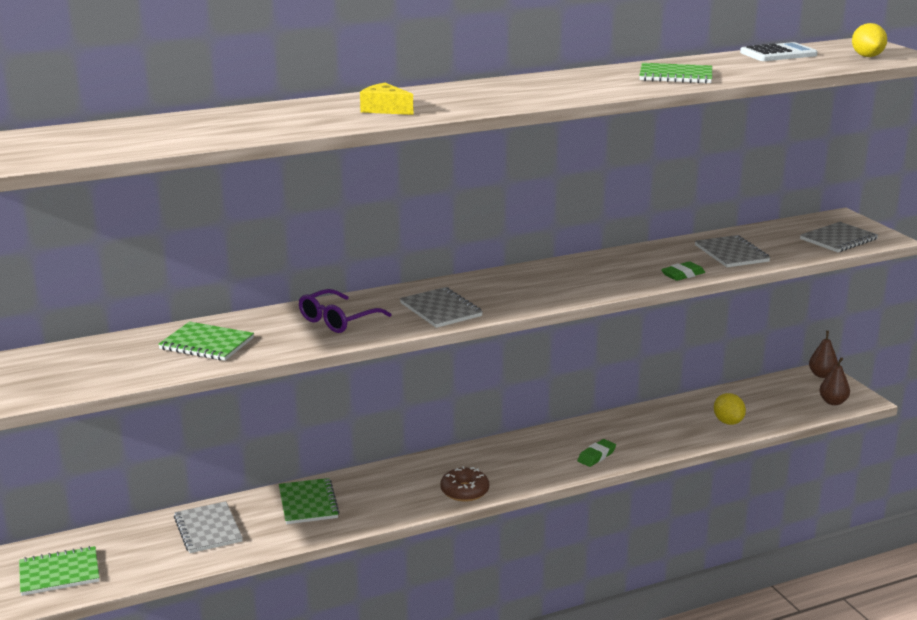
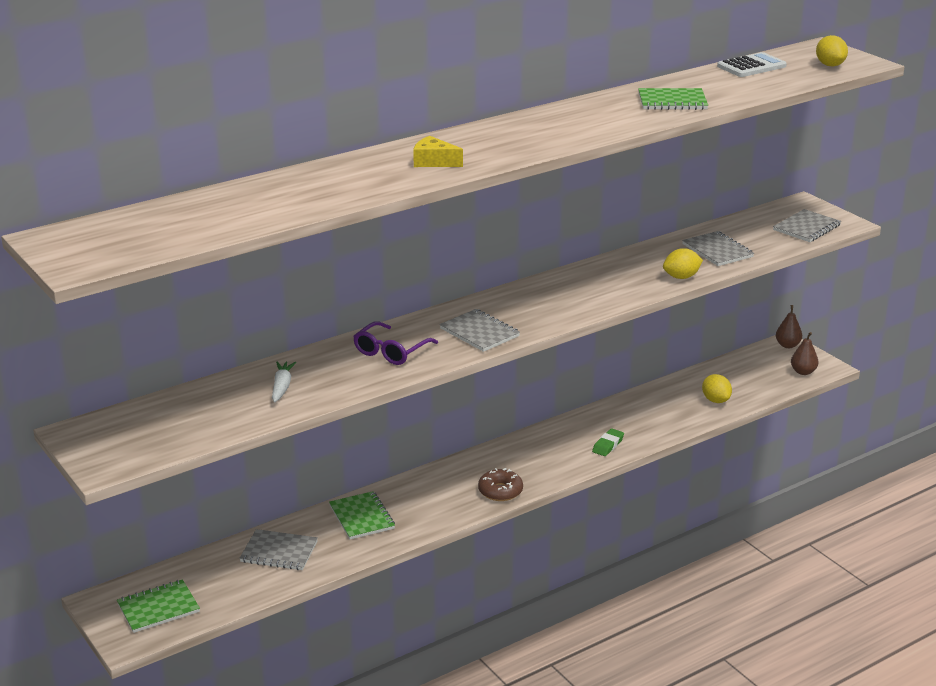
camera: 10 degrees left, 5 degrees up
green notebook [158,321,254,361] -> white carrot [272,361,296,403]
grey notebook [174,501,243,553] -> grey notebook turned 45 degrees counterclockwise [239,529,318,570]
green eraser [661,261,705,281] -> yellow lemon [663,248,703,279]

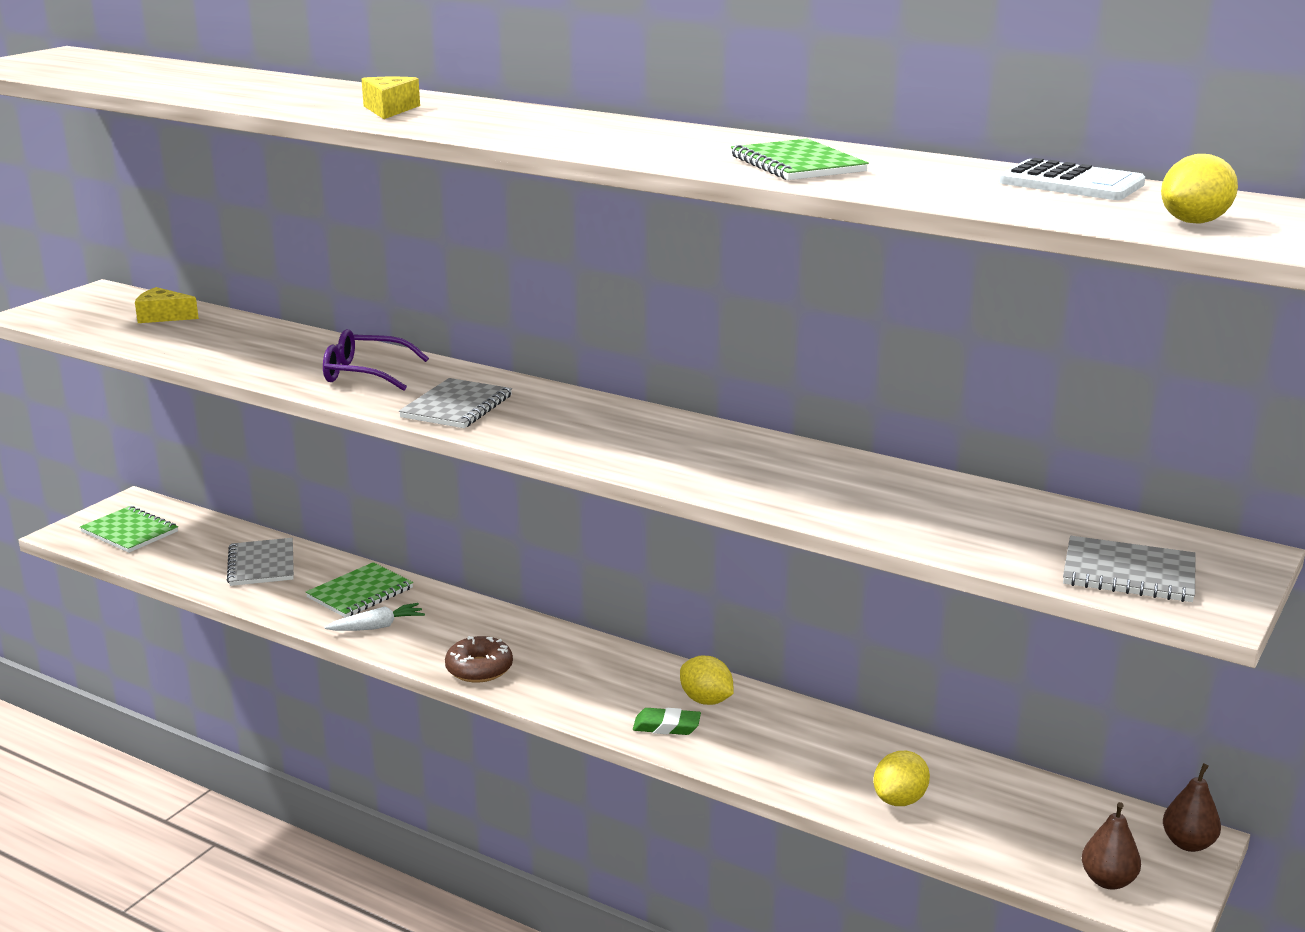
camera: 65 degrees right, 5 degrees down
white carrot [272,361,296,403] -> white carrot moved to [325,603,425,631]
yellow lemon [663,248,703,279] -> yellow lemon moved to [680,656,734,705]
grey notebook [682,231,754,266] -> none
none -> yellow cheese [135,287,199,323]

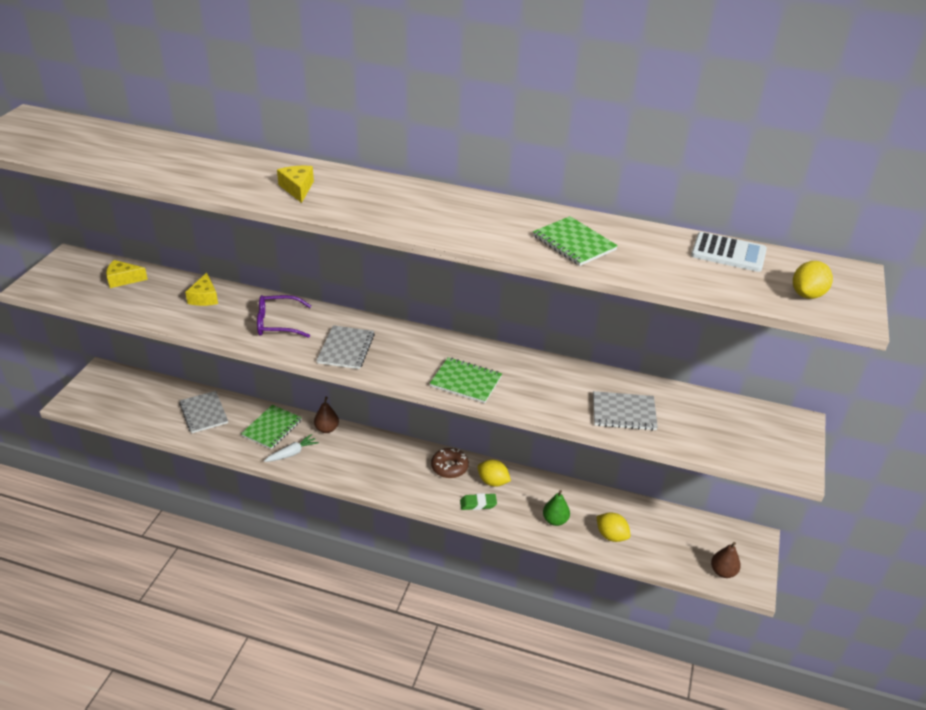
camera: 15 degrees left, 15 degrees up
green notebook [80,506,178,553] -> green notebook moved to [429,357,502,403]
brown donut [445,636,513,683] -> brown donut moved to [431,448,469,478]
yellow lemon [873,751,930,806] -> yellow lemon turned 75 degrees counterclockwise [596,512,631,542]
grey notebook [1063,536,1196,602] -> grey notebook moved to [593,391,658,430]
brown pear [1163,763,1221,852] -> brown pear moved to [314,397,339,433]
none -> yellow cheese [185,273,218,306]
none -> green pear [543,490,570,526]

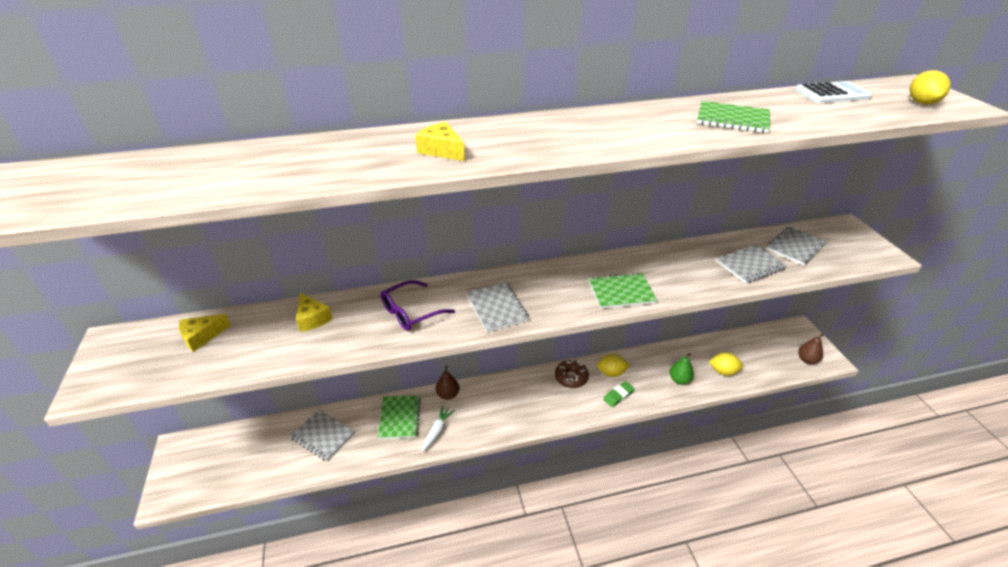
camera: 30 degrees left, 0 degrees up
none -> grey notebook [766,226,827,266]

